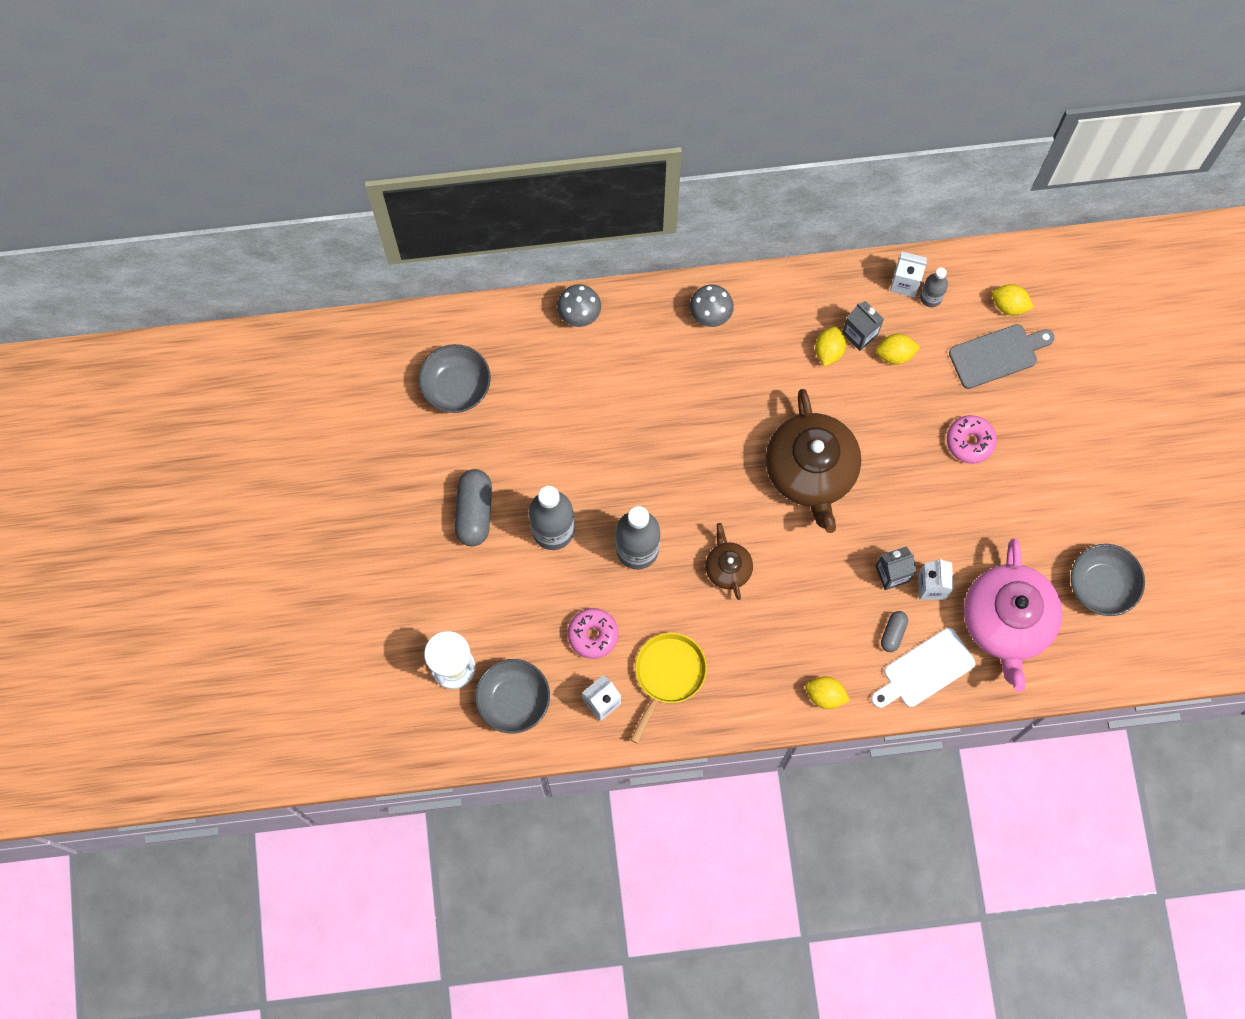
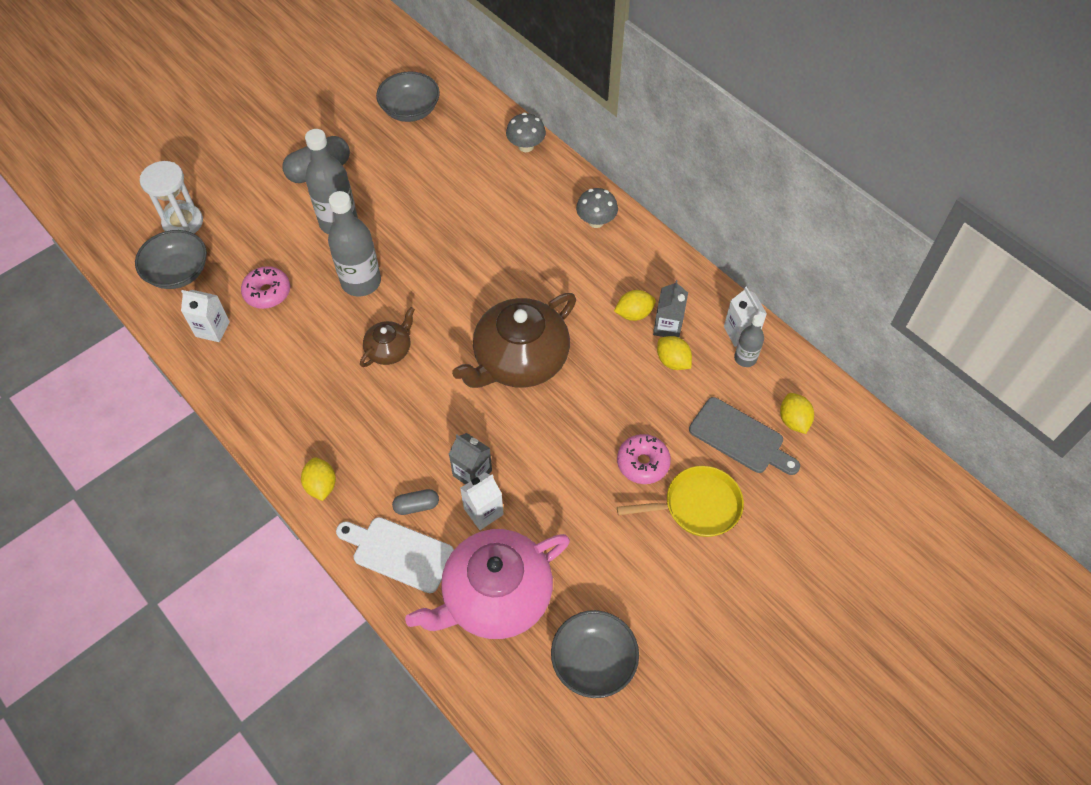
camera: 55 degrees right, 15 degrees down
yellow pan [630,633,707,744] -> yellow pan moved to [617,466,744,537]

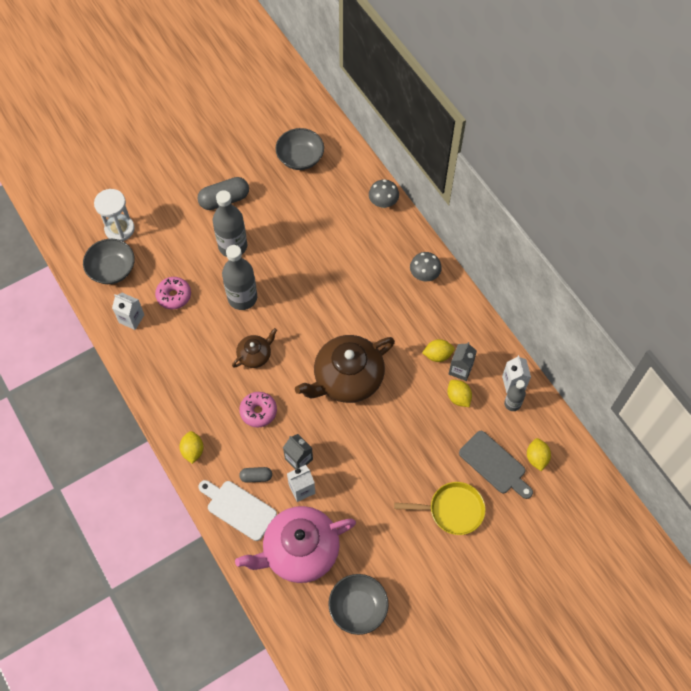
camera: 10 degrees right, 5 degrees up
pink donut [617,434,671,484] -> pink donut moved to [239,392,277,428]

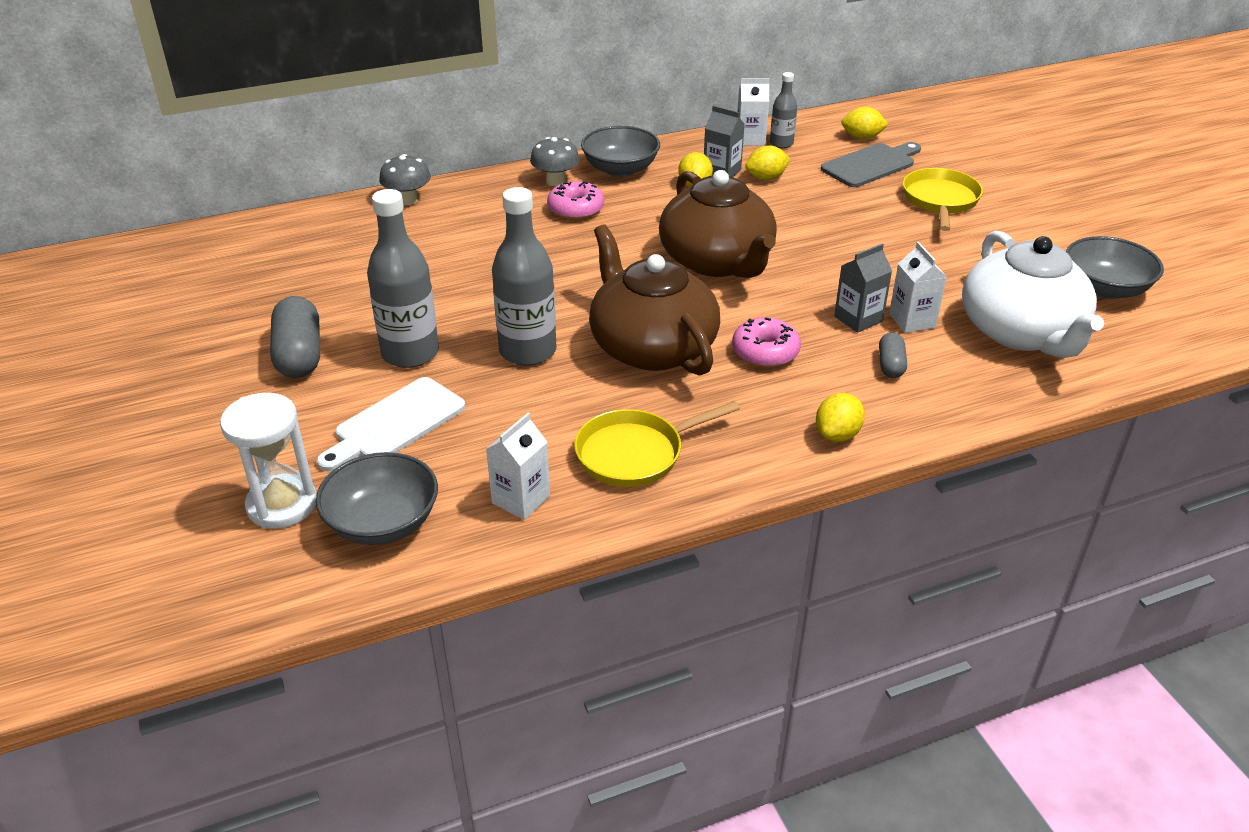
camera: 80 degrees left, 25 degrees down
pink donut [155,277,191,309] -> pink donut moved to [547,181,604,220]
yellow lemon [179,431,204,464] -> yellow lemon turned 60 degrees counterclockwise [816,393,865,442]
white cutting board [198,480,277,541] -> white cutting board moved to [317,377,465,472]
brown teapot [232,328,277,368] -> brown teapot [589,224,720,376], size x2.02
pink teapot [235,506,356,583] -> white teapot [962,231,1104,358]
grey bowl [275,128,324,170] -> grey bowl moved to [581,126,660,177]
none -> yellow pan [574,401,740,487]

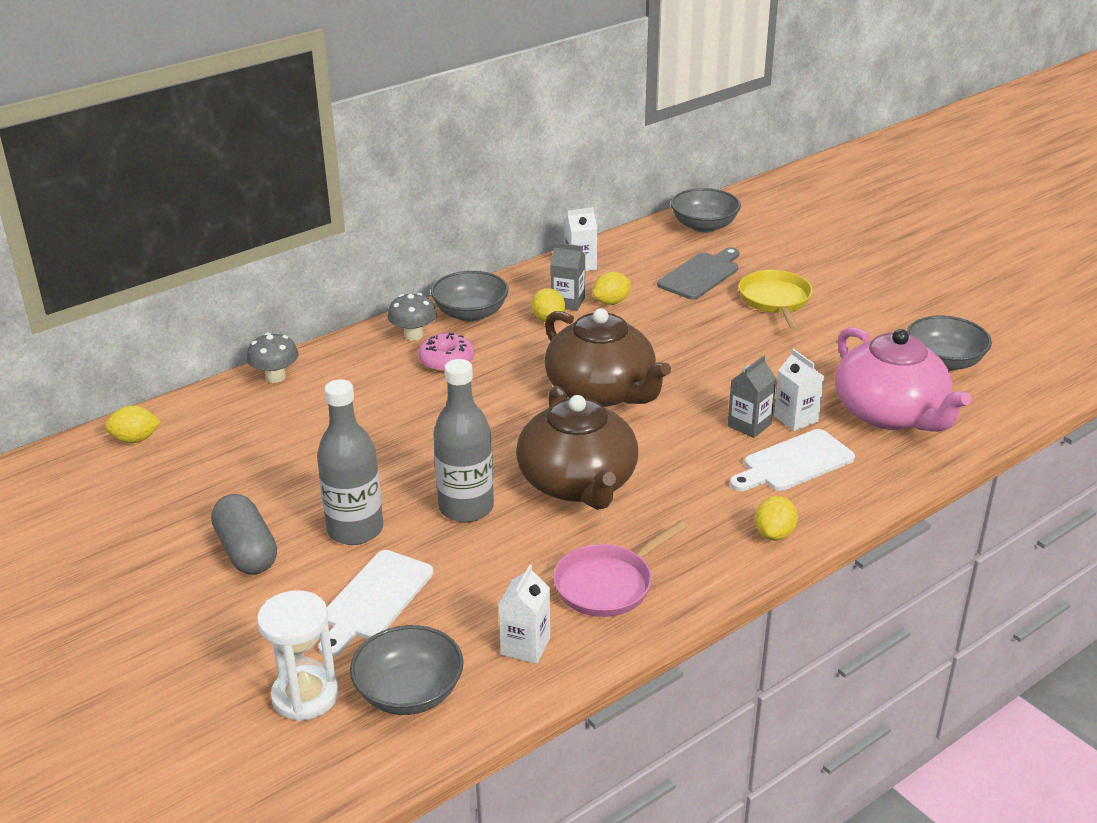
camera: 15 degrees left, 5 degrees down
yellow pan [574,401,740,487] -> pink pan [553,520,688,617]
brown teapot [589,224,720,376] -> brown teapot turned 150 degrees counterclockwise [516,386,638,510]
pink donut [732,317,801,368] -> none
grey bottle [770,72,797,148] -> none
yellow lemon [841,107,888,140] -> yellow lemon moved to [105,405,161,443]
grey capsule [879,332,907,378] -> white cutting board [730,429,855,491]
white teapot [962,231,1104,358] -> pink teapot [835,327,971,432]
none -> grey bowl [671,188,741,233]

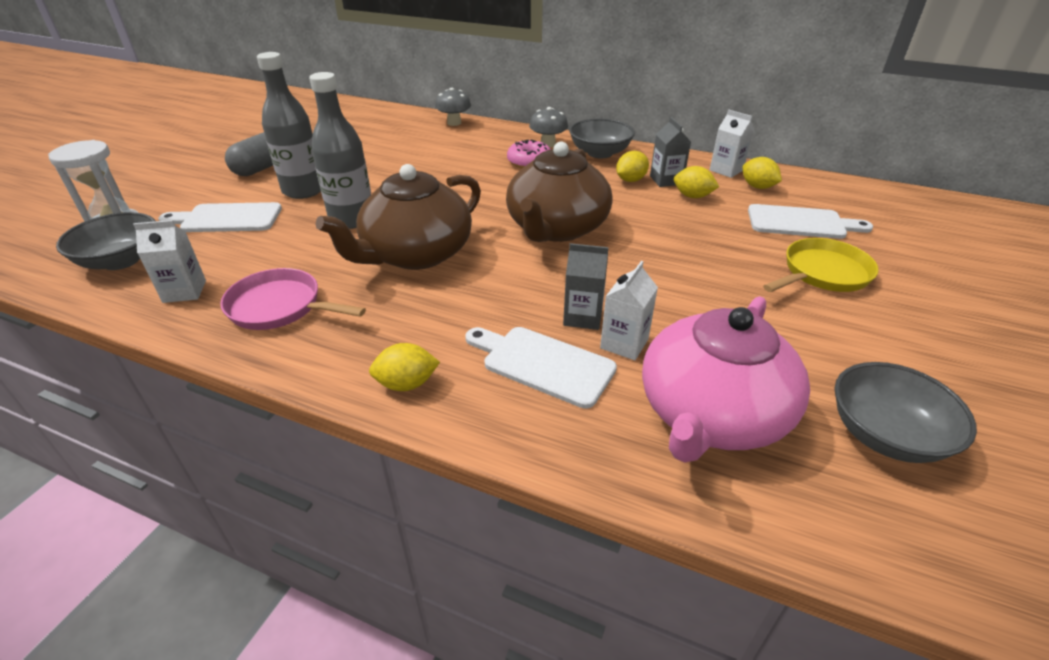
camera: 60 degrees right, 5 degrees up
yellow lemon [105,405,161,443] -> yellow lemon moved to [743,157,782,189]
grey cutting board [657,247,740,300] -> white cutting board [748,204,873,239]
grey bowl [671,188,741,233] -> none

